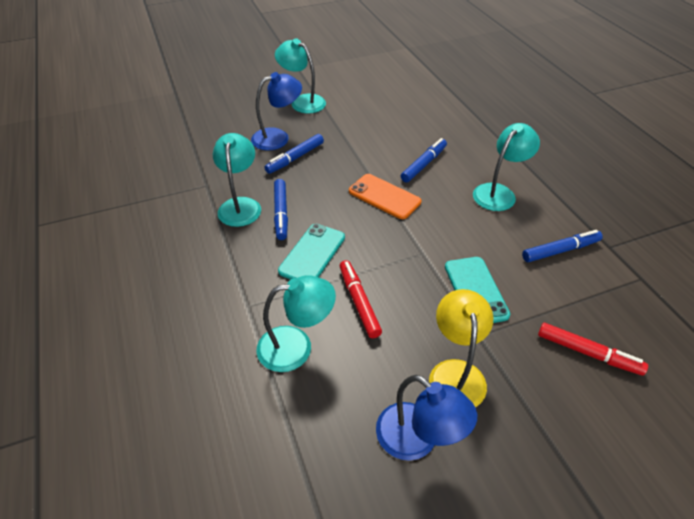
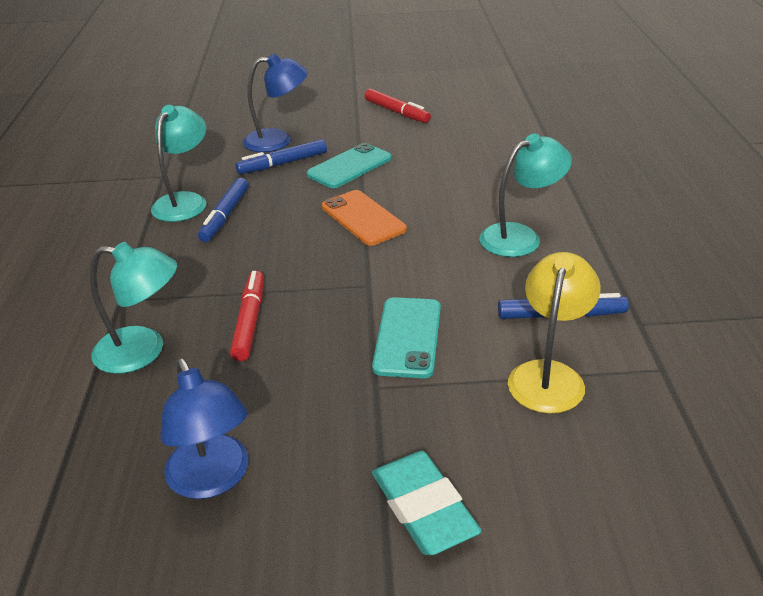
camera: 20 degrees right, 10 degrees down
turquoise lamp [275,38,326,113] -> none
turquoise phone [278,224,345,280] -> turquoise phone moved to [307,143,392,188]
blue marker [401,138,447,183] -> none
yellow lamp [429,289,493,407] -> yellow lamp moved to [508,252,601,413]
red marker [538,323,648,376] -> red marker moved to [365,89,431,123]
none -> turquoise eraser [372,451,482,555]

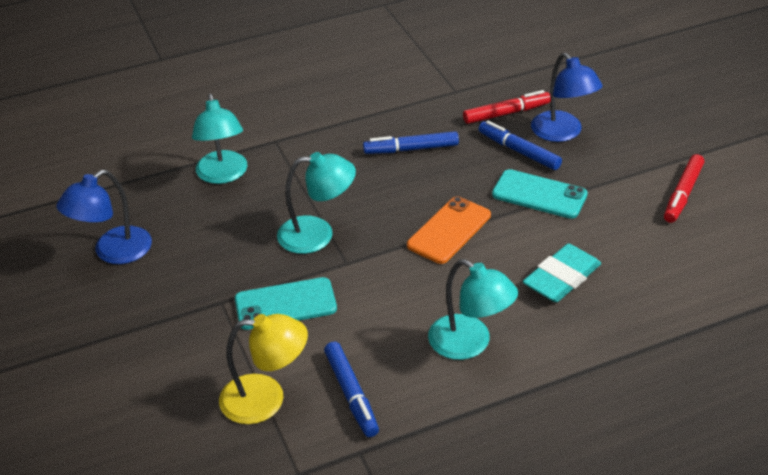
camera: 70 degrees right, 5 degrees up
turquoise lamp [151,105,207,222] -> turquoise lamp moved to [277,152,356,254]
red marker [230,271,264,361] -> red marker moved to [463,90,551,124]
turquoise eraser [372,451,482,555] -> turquoise eraser moved to [523,244,601,302]

